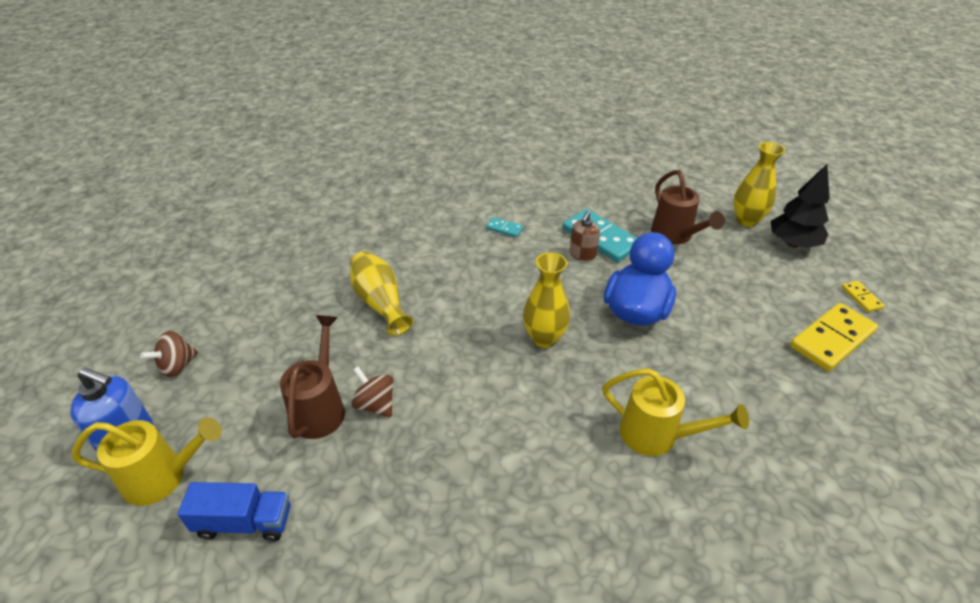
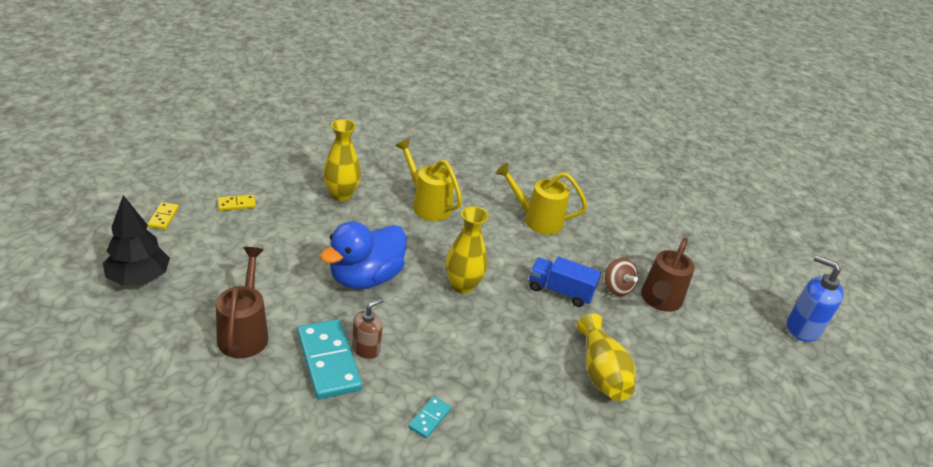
camera: 165 degrees left, 5 degrees down
yellow watering can [72,417,222,506] -> yellow watering can moved to [496,163,587,235]
brown spinning top [140,331,198,377] -> none
blue truck [177,482,290,541] -> blue truck moved to [529,257,601,307]
turquoise domino [486,217,524,238] -> turquoise domino turned 75 degrees clockwise [408,396,451,439]
yellow vase [733,142,785,227] -> yellow vase moved to [323,119,361,201]
yellow domino [790,303,878,371] -> yellow domino [218,195,256,211], size x0.48

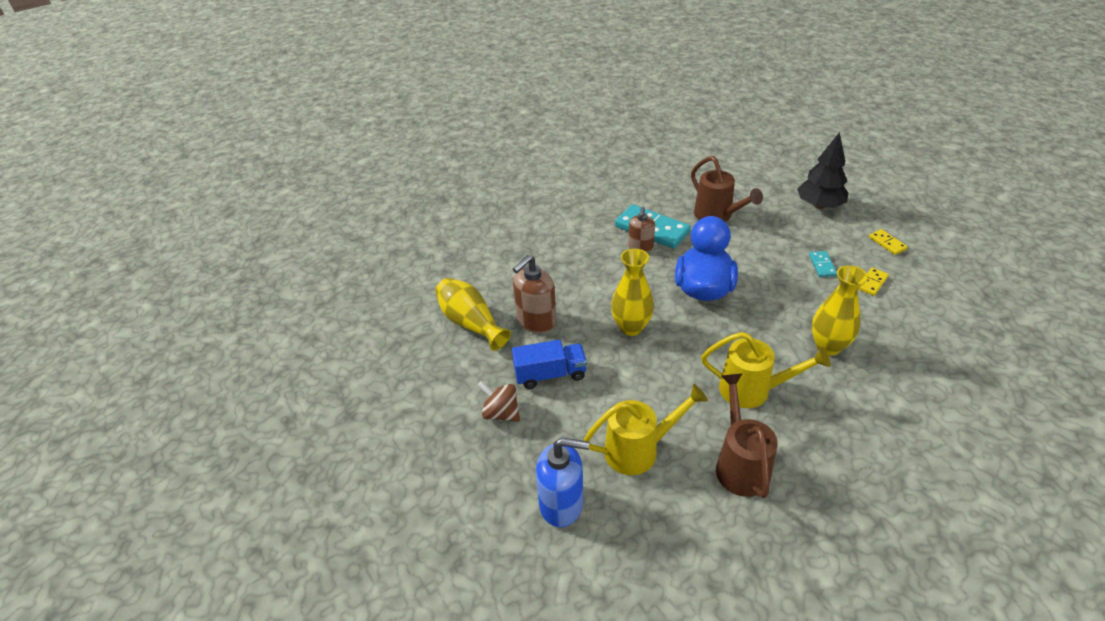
camera: 155 degrees right, 5 degrees up
turquoise domino [408,396,451,439] -> turquoise domino moved to [809,251,837,277]
brown watering can [641,237,695,312] -> brown watering can moved to [716,373,778,498]
blue soap dispenser [787,255,844,342] -> blue soap dispenser moved to [536,438,589,527]
none -> brown soap dispenser [513,255,556,333]

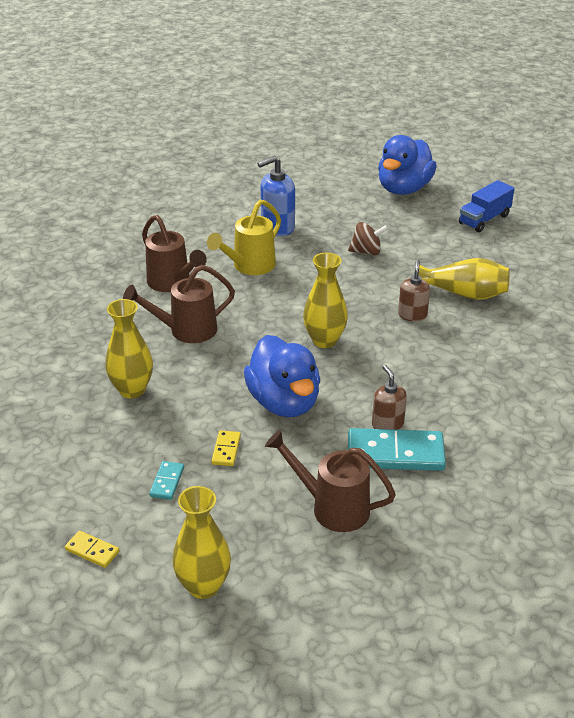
camera: 145 degrees right, 5 degrees down
blue truck [512,340,587,389] -> blue truck moved to [459,180,515,232]
brown soap dispenser [513,255,556,333] -> brown soap dispenser [398,260,430,322], size x0.65
yellow watering can [701,332,831,408] -> brown watering can [123,265,235,343]
black tree [797,132,848,209] -> yellow vase [172,486,231,599]
turquoise domino [809,251,837,277] -> turquoise domino turned 45 degrees clockwise [149,461,184,500]
yellow domino [858,268,889,296] -> yellow domino moved to [211,430,241,466]
none -> blue duck [378,135,437,195]

